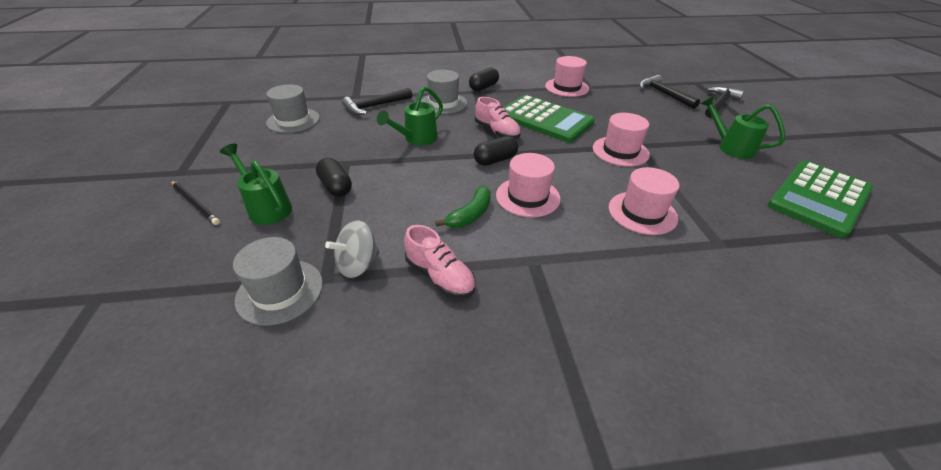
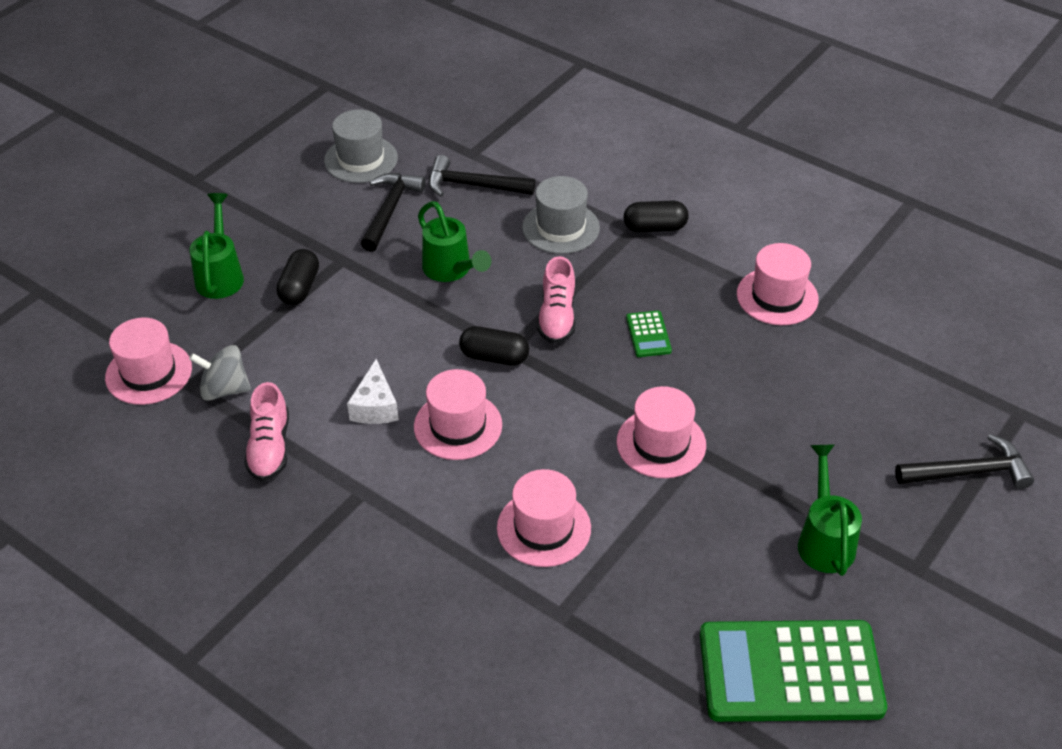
camera: 45 degrees right, 5 degrees up
black pencil [171,181,220,225] -> none
grey hat [233,237,323,326] -> pink hat [105,318,192,405]
green watering can [377,86,443,146] -> green watering can turned 120 degrees counterclockwise [418,201,491,282]
green banana [435,186,491,228] -> white cheese [347,359,399,424]
green calculator [503,95,595,143] -> green calculator [626,311,672,357], size x0.41
black hammer [639,75,700,109] -> black hammer moved to [361,173,426,252]

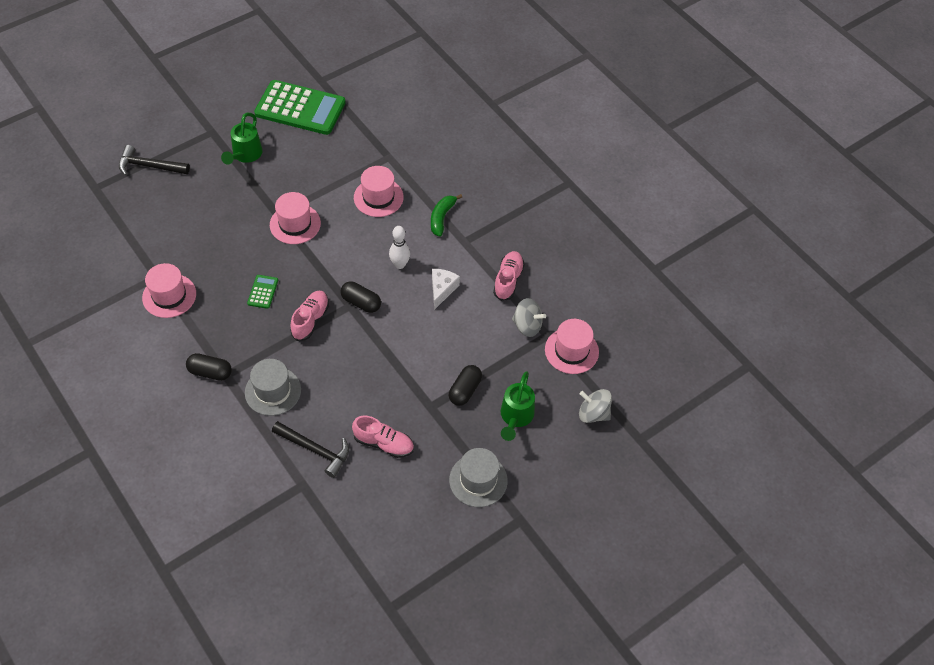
camera: 165 degrees left, 10 degrees up
grey hat [324,109,398,183] -> grey hat moved to [449,448,508,507]
black hammer [361,173,426,252] -> pink shoe [352,416,414,458]
pink hat [414,369,502,460] -> white bowling pin [389,226,410,269]
green watering can [418,201,491,282] -> none
none -> green banana [431,194,462,237]
none -> grey spinning top [579,389,612,423]

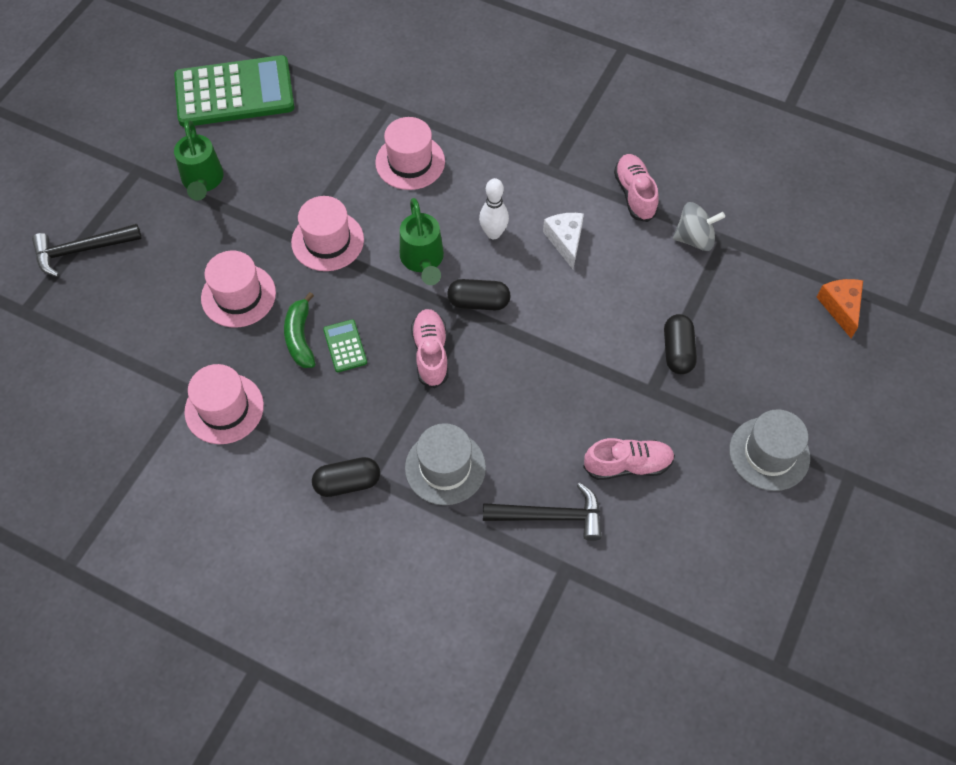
camera: 25 degrees left, 5 degrees up
green banana [431,194,462,237] -> green banana moved to [284,292,316,368]
green watering can [501,371,535,441] -> green watering can moved to [400,198,444,285]
pink hat [545,319,599,374] -> pink hat moved to [201,251,276,328]
grey spinning top [579,389,612,423] -> orange cheese [817,279,863,338]

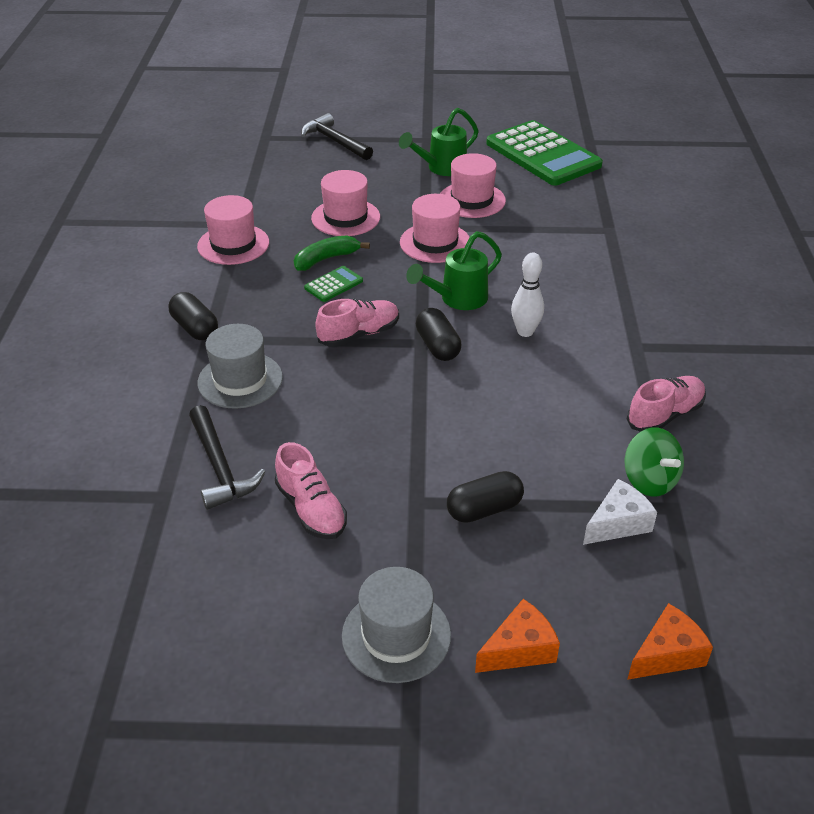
camera: 65 degrees right, 20 degrees down
pink hat [375,117,445,190] -> pink hat moved to [440,153,506,218]
white cheese [543,213,584,269] -> white cheese moved to [583,479,657,545]
grey spinning top [673,202,725,251] -> green spinning top [625,428,684,497]
none -> orange cheese [475,599,560,673]

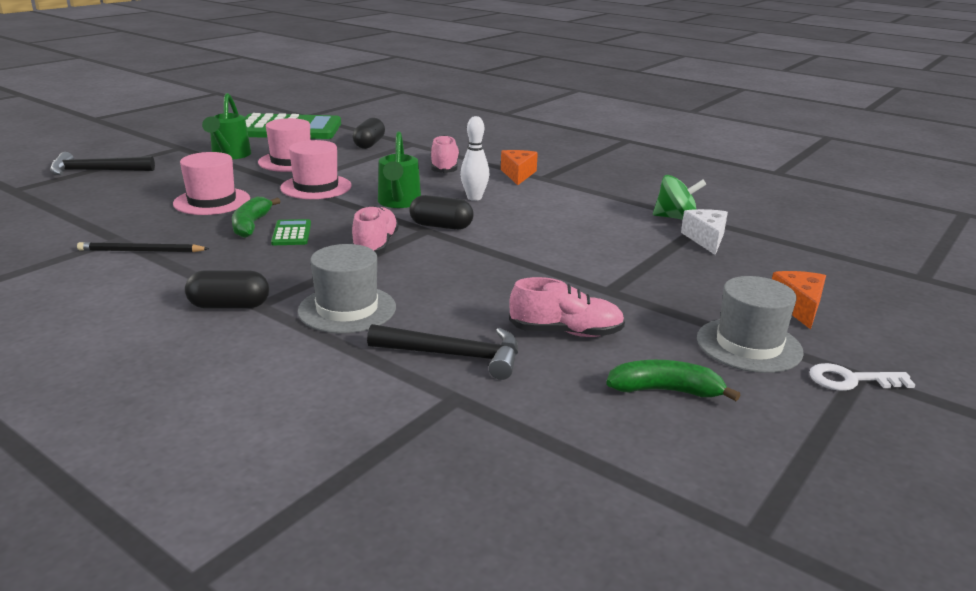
camera: 55 degrees left, 15 degrees down
pink hat [197,195,269,265] -> black pencil [77,242,210,252]
black capsule [447,471,524,523] -> black capsule moved to [352,118,385,149]
pink shoe [627,376,706,432] -> pink shoe moved to [431,135,460,173]
orange cheese [627,603,713,680] -> orange cheese moved to [501,150,538,185]
none -> green banana [606,360,740,401]
none -> white key [809,363,916,391]

